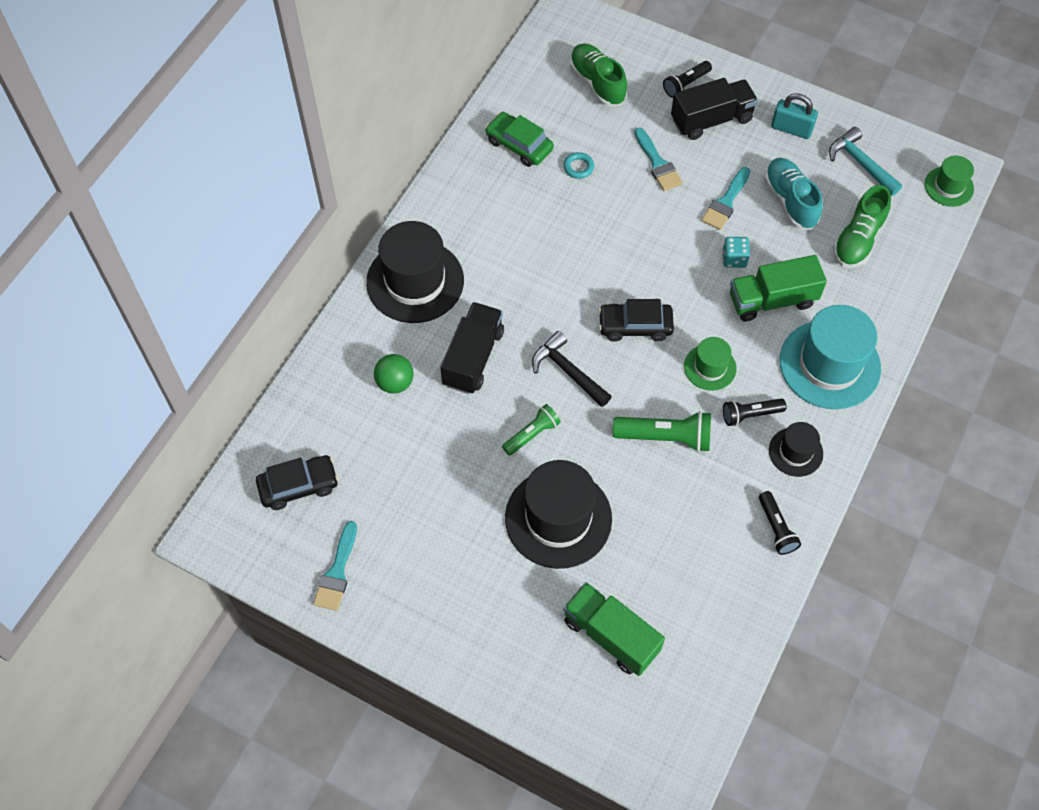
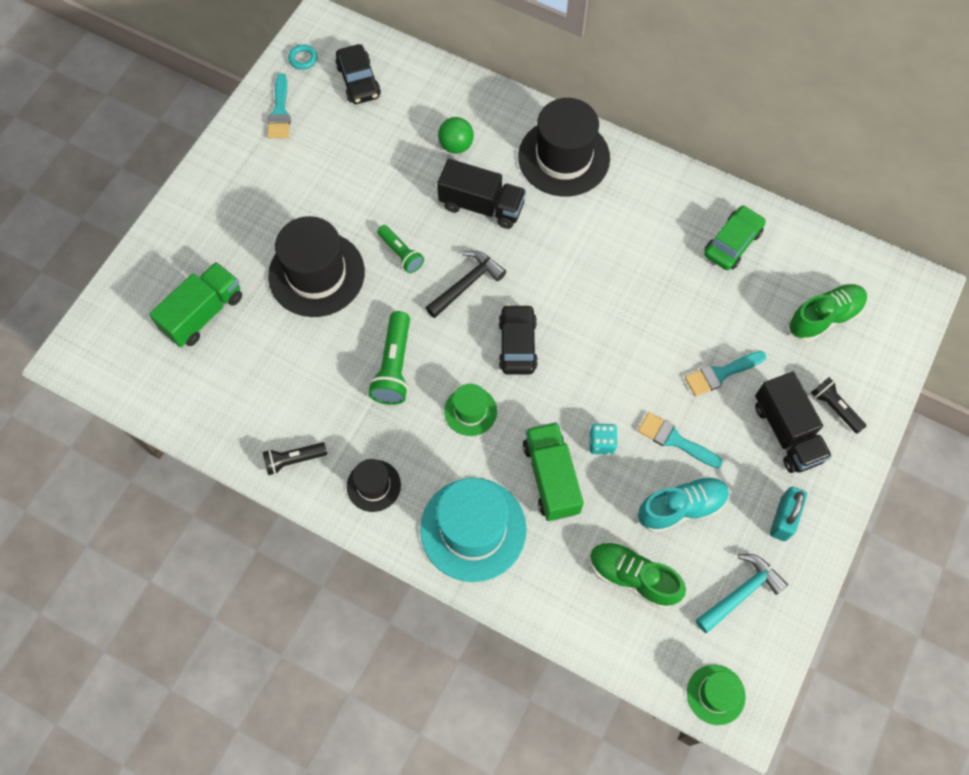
camera: 90 degrees right, 5 degrees up
turquoise brush [313,521,357,611] -> turquoise brush turned 105 degrees counterclockwise [267,73,291,138]
turquoise ring [563,152,594,179] -> turquoise ring moved to [288,45,317,70]
black flashlight [723,398,786,426] -> none

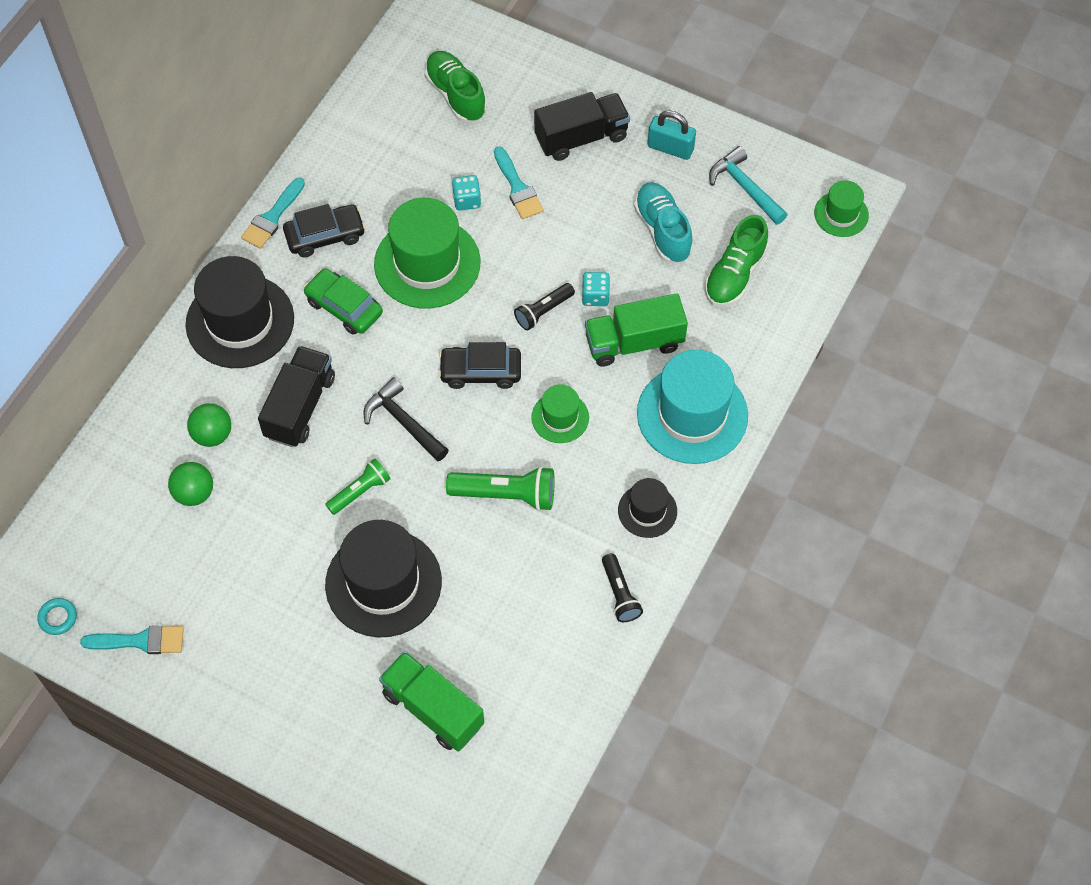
camera: 90 degrees left, 5 degrees down
black car [335,44,381,104] -> black car moved to [283,204,365,258]
turquoise brush [638,412,723,468] -> turquoise brush moved to [241,178,305,249]
green car [704,205,766,270] -> green car moved to [303,268,383,335]
black flashlight [811,377,866,434] -> black flashlight moved to [514,283,575,330]
none -> green ball [168,462,213,506]
none -> green hat [374,198,481,309]
none -> turquoise dice [452,175,481,211]

